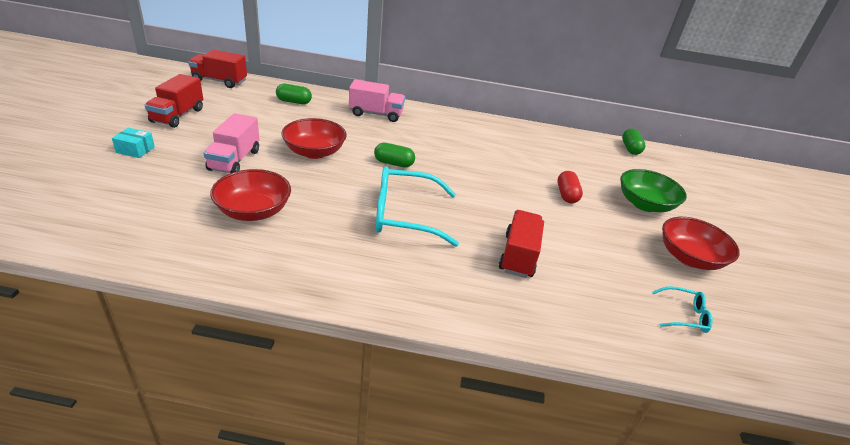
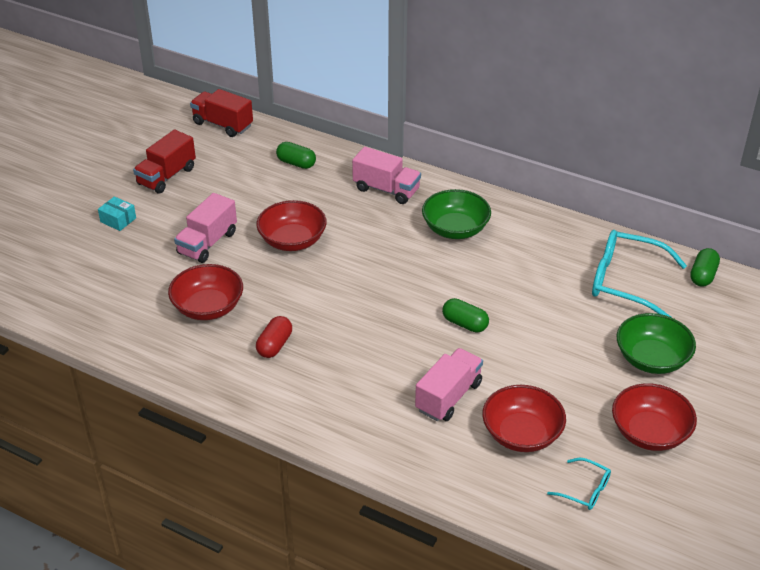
camera: 25 degrees right, 5 degrees up
green capsule [374,143,415,167] -> green capsule moved to [442,298,489,333]
turquoise glasses [376,167,459,247] -> turquoise glasses moved to [592,230,687,317]
red truck [499,210,544,278] -> pink truck [415,348,483,421]
red capsule [557,171,583,203] -> red capsule moved to [256,316,292,358]
none -> green bowl [422,189,491,239]
none -> red bowl [482,385,566,452]

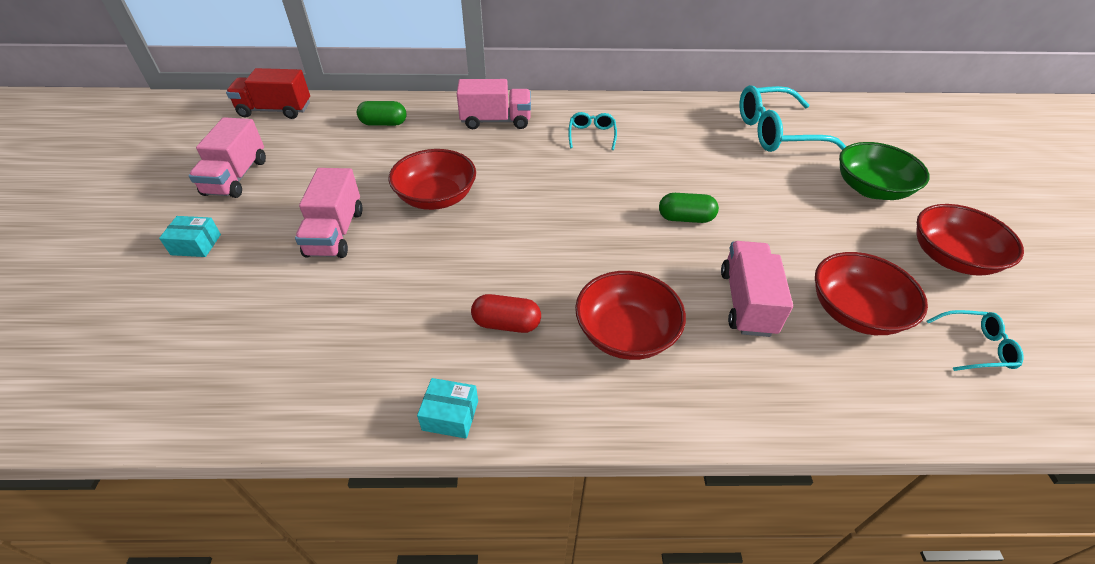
camera: 30 degrees left, 5 degrees up
red truck [133,129,196,193] -> pink truck [189,117,266,198]
red bowl [168,264,243,320] -> red bowl moved to [575,271,686,360]
red capsule [256,316,292,358] -> red capsule turned 75 degrees counterclockwise [471,294,541,333]
green bowl [422,189,491,239] -> turquoise glasses [568,112,617,150]
green capsule [690,248,720,287] -> none
none -> turquoise box [417,378,478,439]

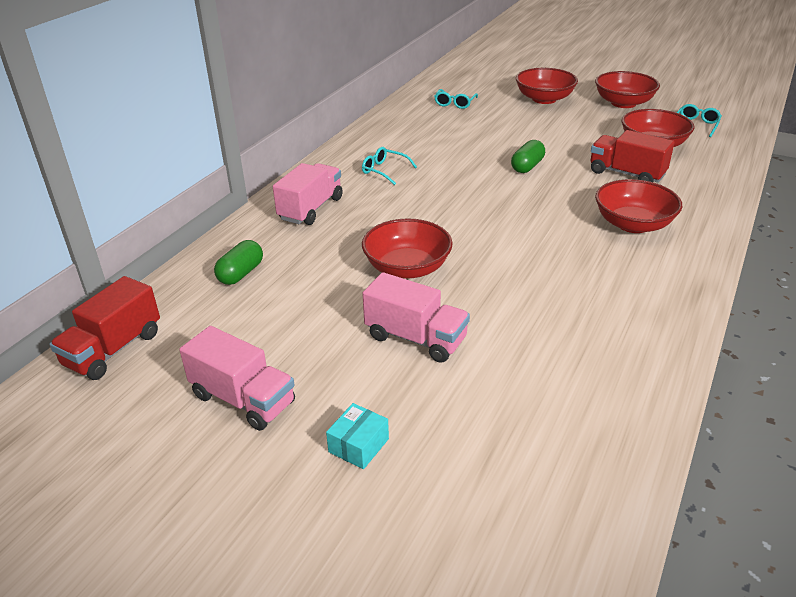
camera: 60 degrees left, 10 degrees down
turquoise box [417,378,478,439] -> none
red capsule [471,294,541,333] -> none
pink truck [721,241,793,337] -> red truck [591,130,675,183]
turquoise glasses [739,85,846,152] -> turquoise glasses [434,89,478,109], size x0.49
green bowl [839,142,930,200] -> red bowl [516,68,578,104]

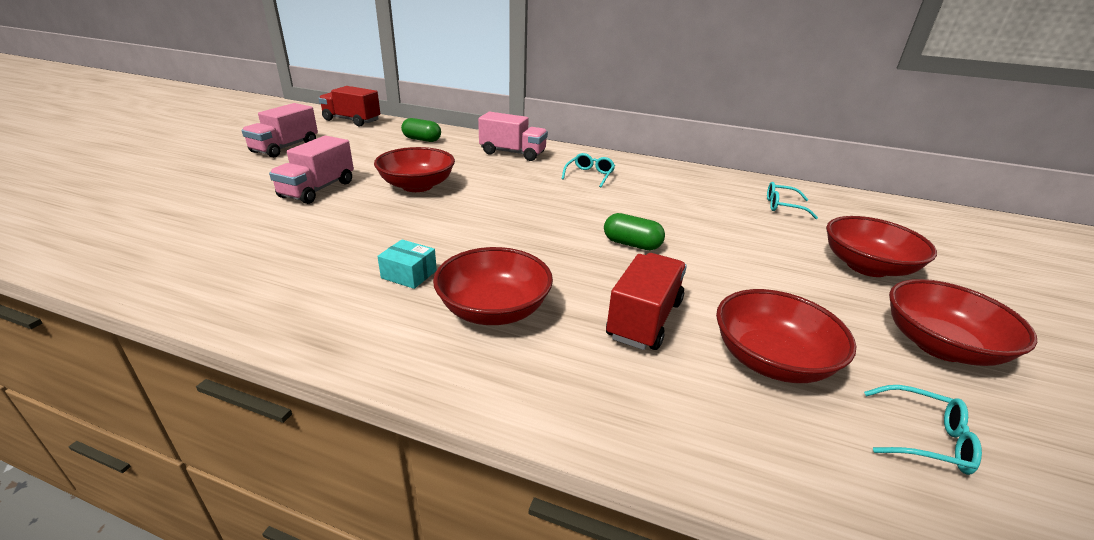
camera: 80 degrees right, 5 degrees down
turquoise box [326,403,389,469] -> turquoise box moved to [377,239,437,289]

